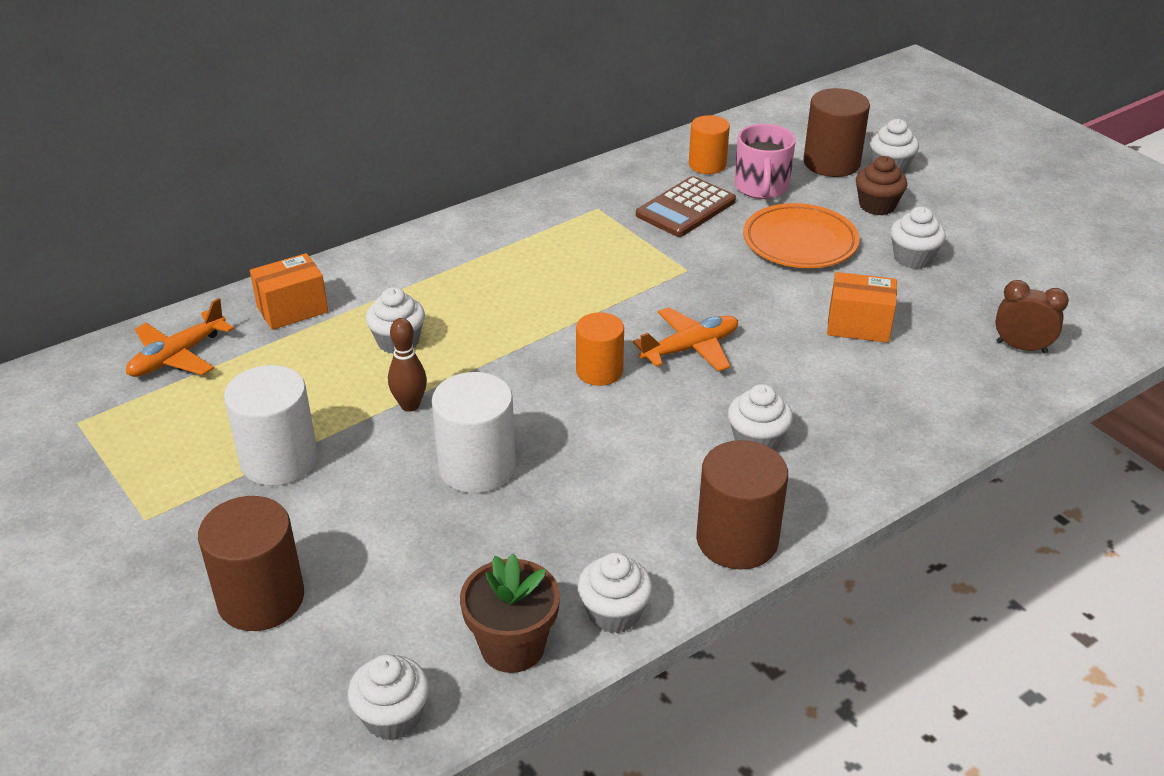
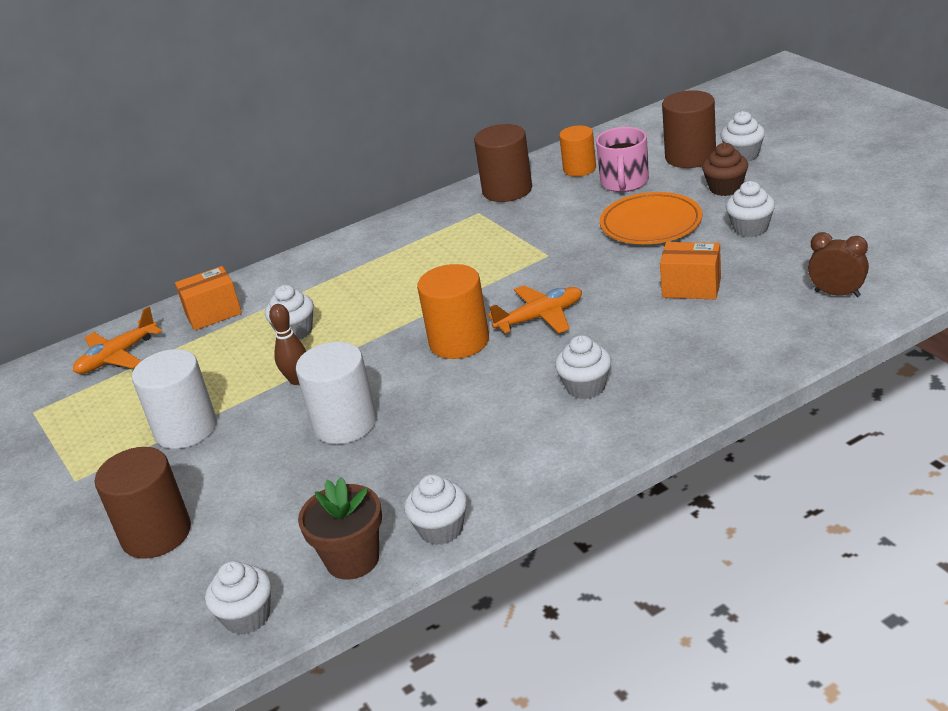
camera: 10 degrees right, 5 degrees down
orange cylinder [576,312,624,386] -> orange cylinder [417,264,489,359], size x1.50
brown calculator [636,176,736,237] -> none
brown cylinder [696,440,788,569] -> brown cylinder moved to [474,124,532,202]

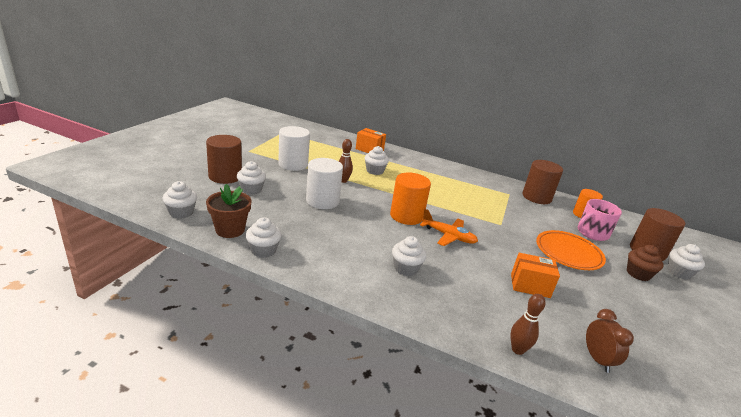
camera: 45 degrees right, 5 degrees down
orange plane [73,307,162,374] -> none
orange box [660,242,721,299] -> orange box turned 60 degrees counterclockwise [511,253,560,298]
white cupcake [726,181,775,237] -> white cupcake moved to [237,161,266,195]
none -> brown bowling pin [510,294,546,355]

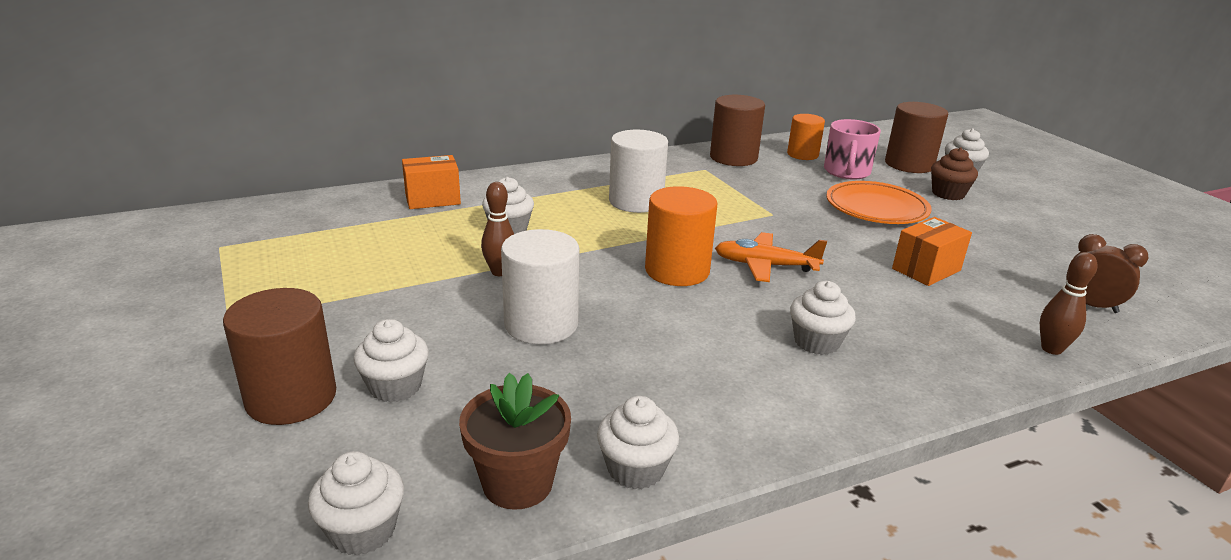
camera: 45 degrees left, 0 degrees up
white cylinder [278,126,310,171] -> white cylinder moved to [609,130,668,213]
orange plane [420,209,478,246] -> orange plane turned 150 degrees counterclockwise [715,232,827,282]

